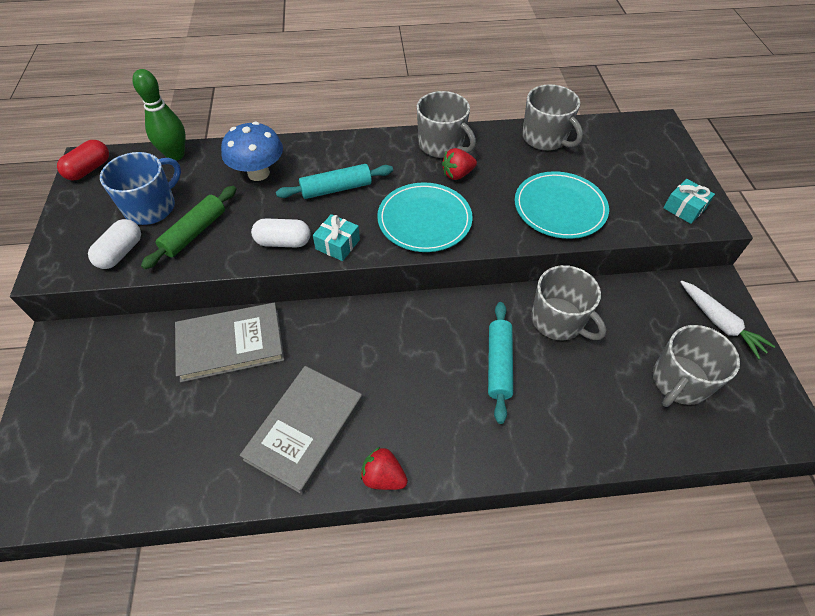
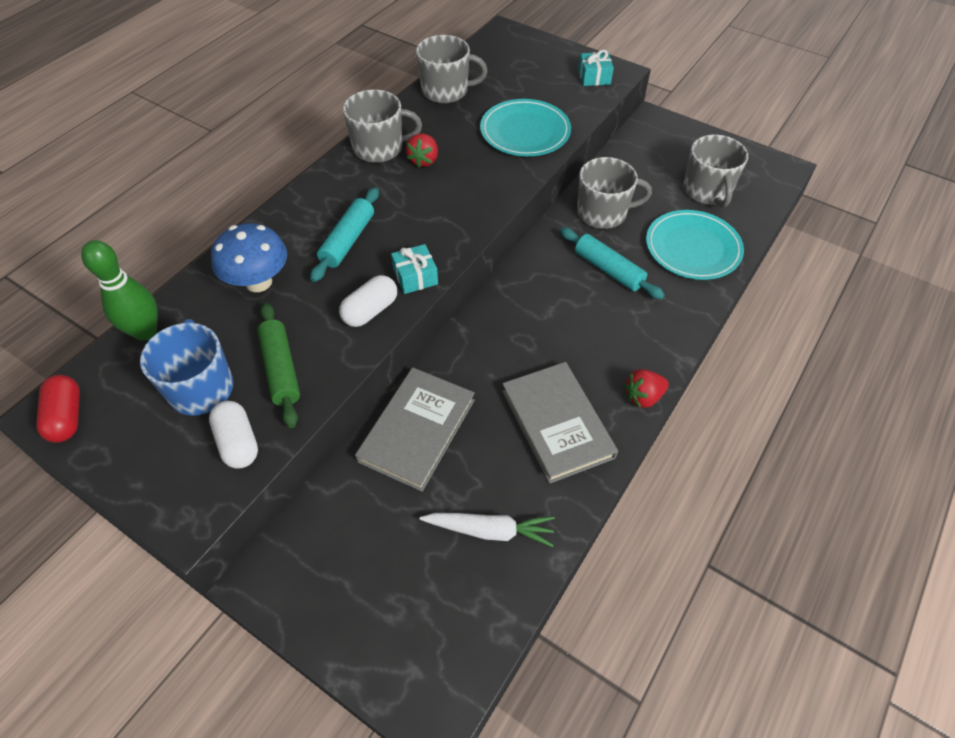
camera: 50 degrees left, 0 degrees up
turquoise plate [377,182,473,252] -> turquoise plate moved to [646,210,744,280]
white carrot [680,280,775,359] -> white carrot moved to [420,513,555,547]

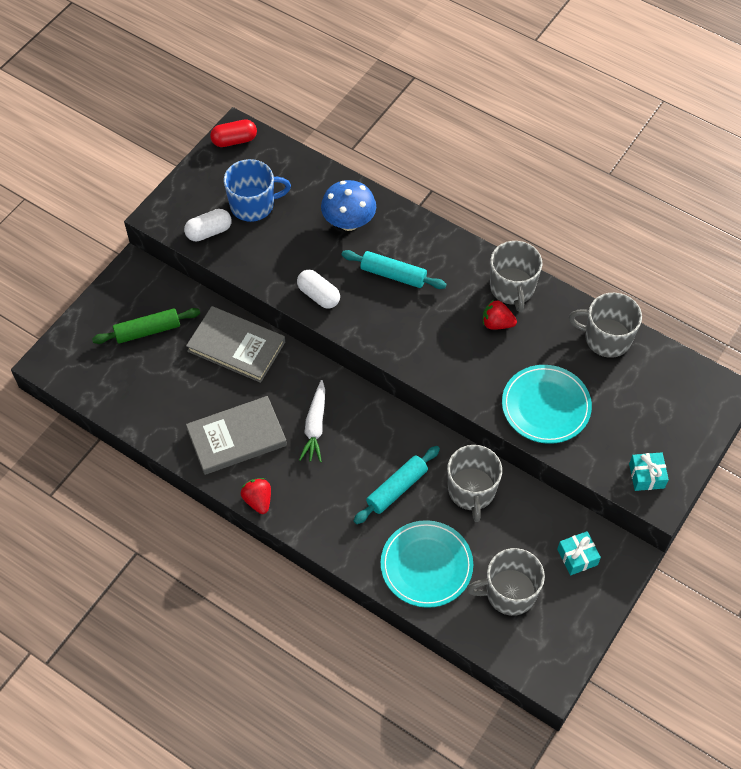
camera: 90 degrees right, 5 degrees up
green bowling pin [81,240,158,341] -> none
green rolling pin [257,303,300,428] -> green rolling pin moved to [92,308,200,344]
turquoise gift [391,244,438,294] -> turquoise gift moved to [557,531,601,575]
grey mug [416,35,488,104] -> grey mug turned 105 degrees clockwise [569,293,642,358]
white carrot [420,513,555,547] -> white carrot moved to [299,380,325,462]

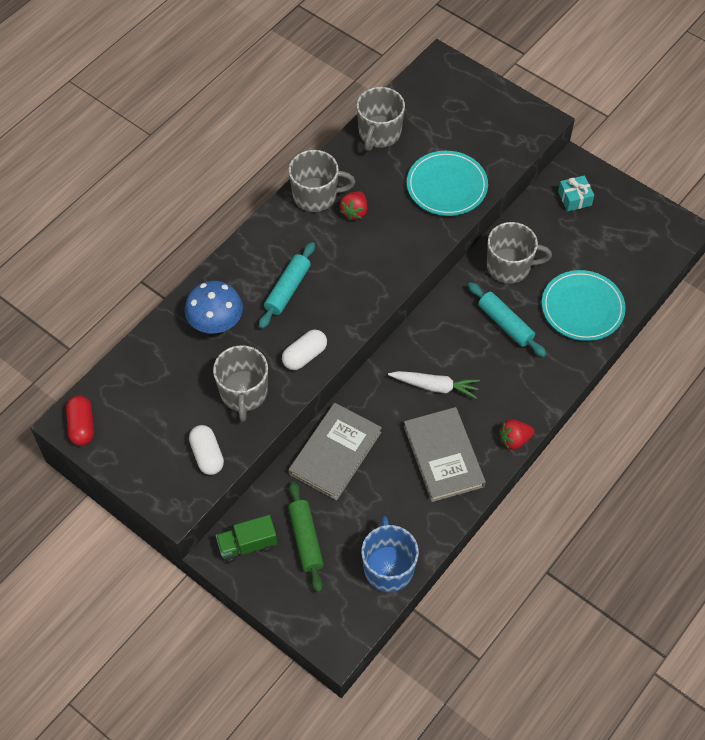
camera: 85 degrees left, 0 degrees up
blue mug [224,159,291,222] -> blue mug moved to [362,516,419,592]
grey mug [467,548,545,616] -> grey mug moved to [213,345,268,422]
turquoise gift [629,452,669,491] -> none
none -> green truck [216,515,277,563]

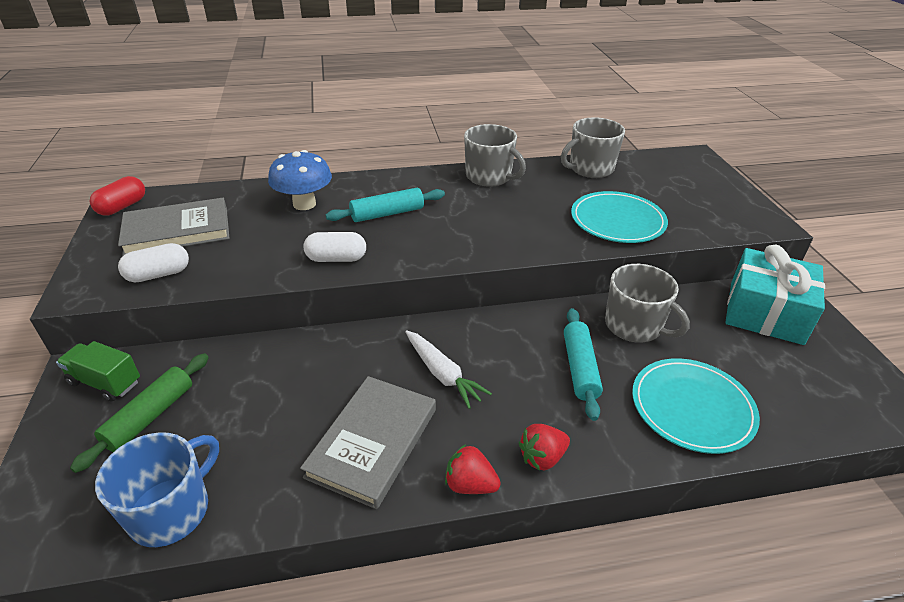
camera: 40 degrees right, 20 degrees down
white capsule [189,425,224,475] -> white capsule turned 45 degrees clockwise [118,243,189,282]
grey mug [213,345,268,422] -> none
grey book [289,403,382,501] -> grey book moved to [118,198,230,256]
red strawberry [340,191,367,220] -> red strawberry moved to [519,424,570,471]
turquoise gift [558,175,594,212] -> turquoise gift [725,245,825,345], size x2.13

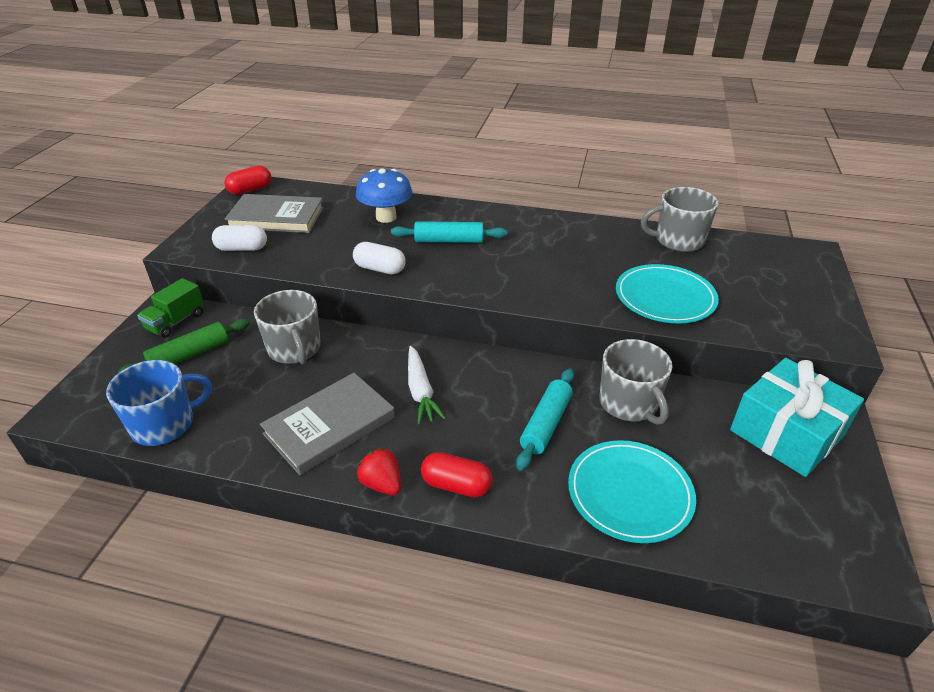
camera: 25 degrees right, 0 degrees up
green truck [56,341,140,402] -> green truck turned 105 degrees counterclockwise [137,278,204,338]
grey mug [464,124,526,187] -> grey mug moved to [254,290,321,364]
red strawberry [519,424,570,471] -> red capsule [421,452,493,497]

